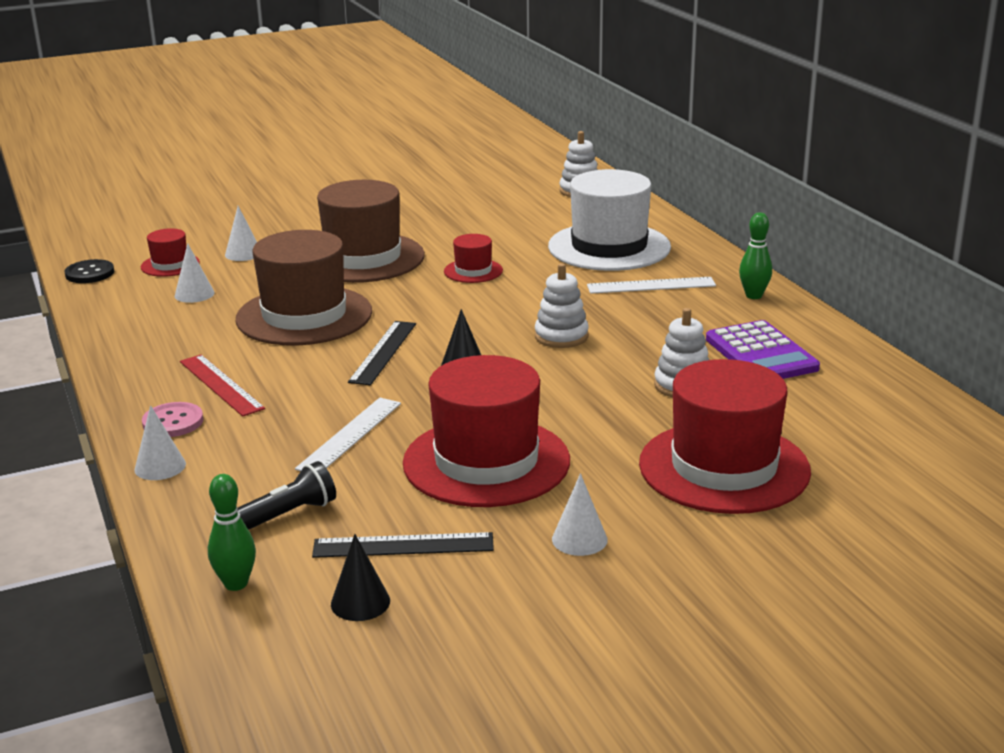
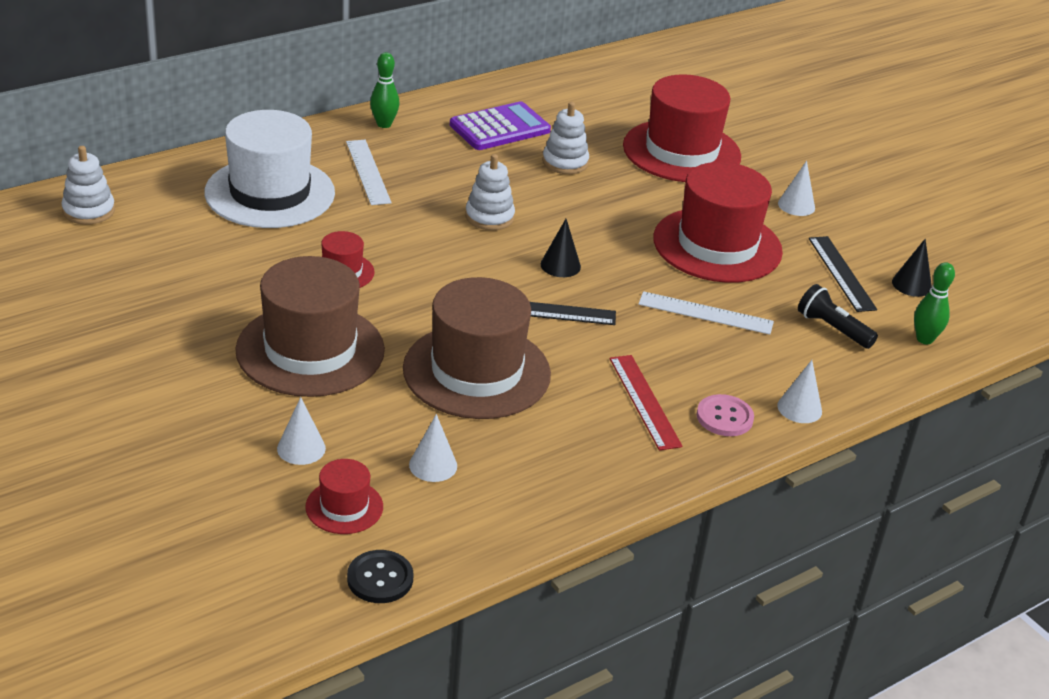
camera: 105 degrees left, 10 degrees up
red ruler [180,355,265,417] -> red ruler turned 60 degrees counterclockwise [610,355,683,451]

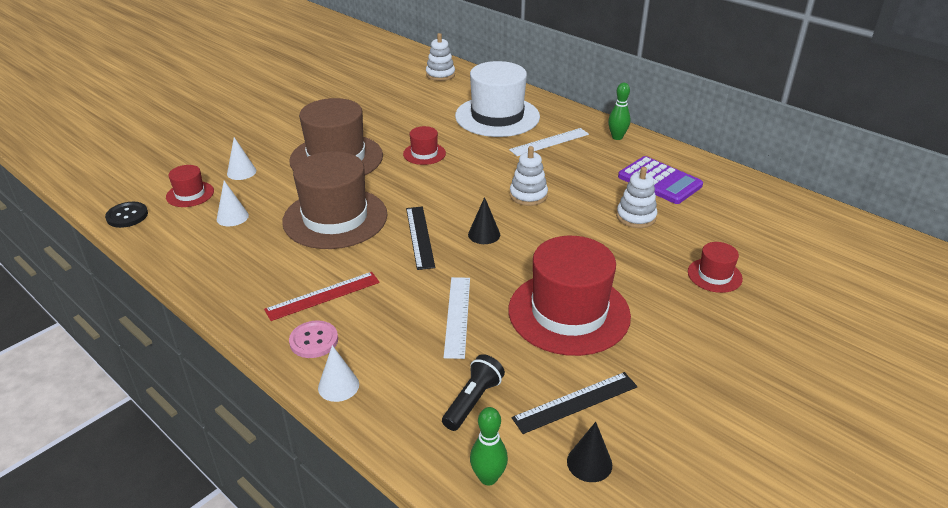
camera: 80 degrees right, 0 degrees up
red hat [623,74,741,182] -> red hat [688,242,743,293], size x0.47
white cone [778,161,815,216] -> none

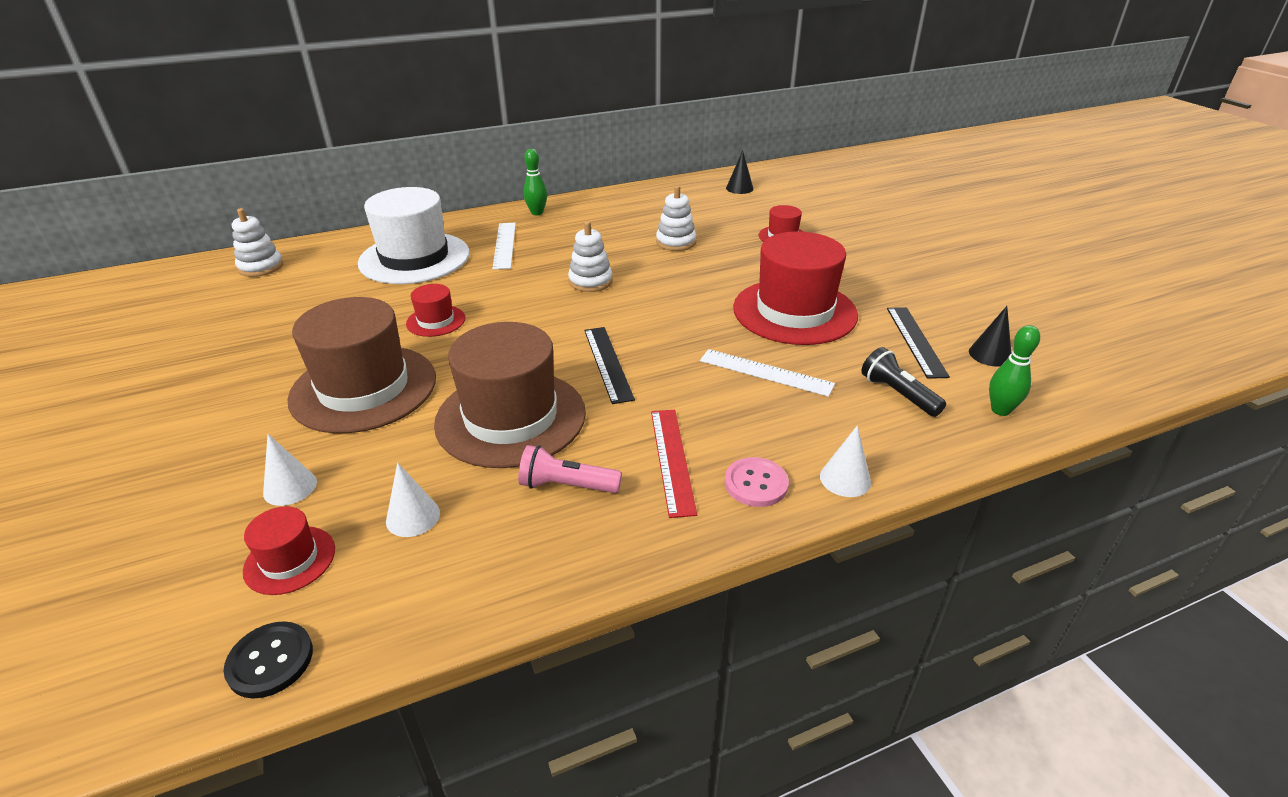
camera: 65 degrees left, 0 degrees up
black ruler [406,207,435,270] -> black ruler turned 60 degrees clockwise [584,327,635,404]
black cone [468,197,500,244] -> black cone moved to [726,151,754,194]
purple calculator [618,156,703,204] -> none
none -> pink flashlight [518,445,622,493]

